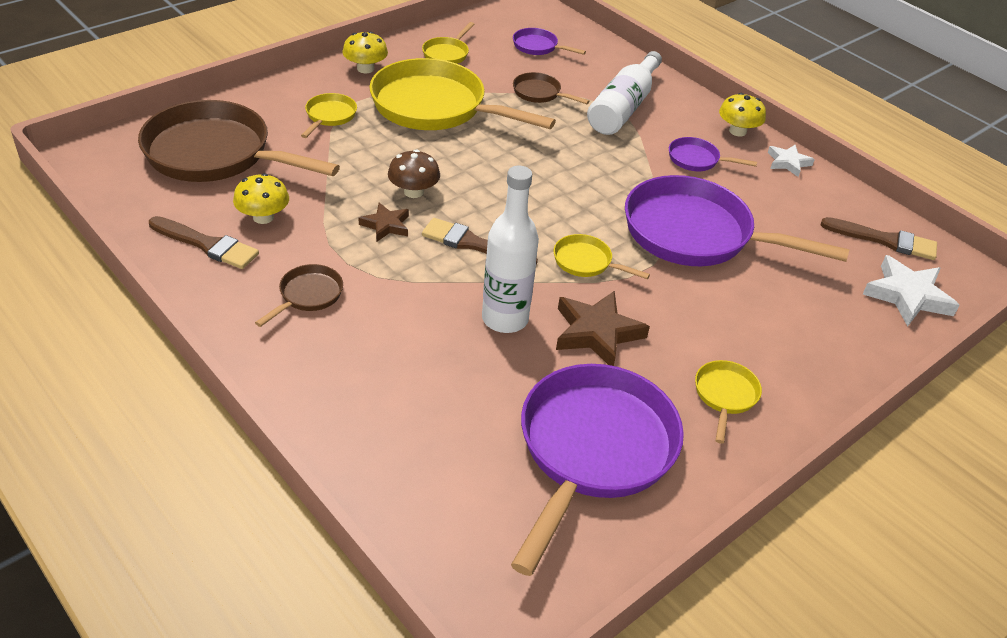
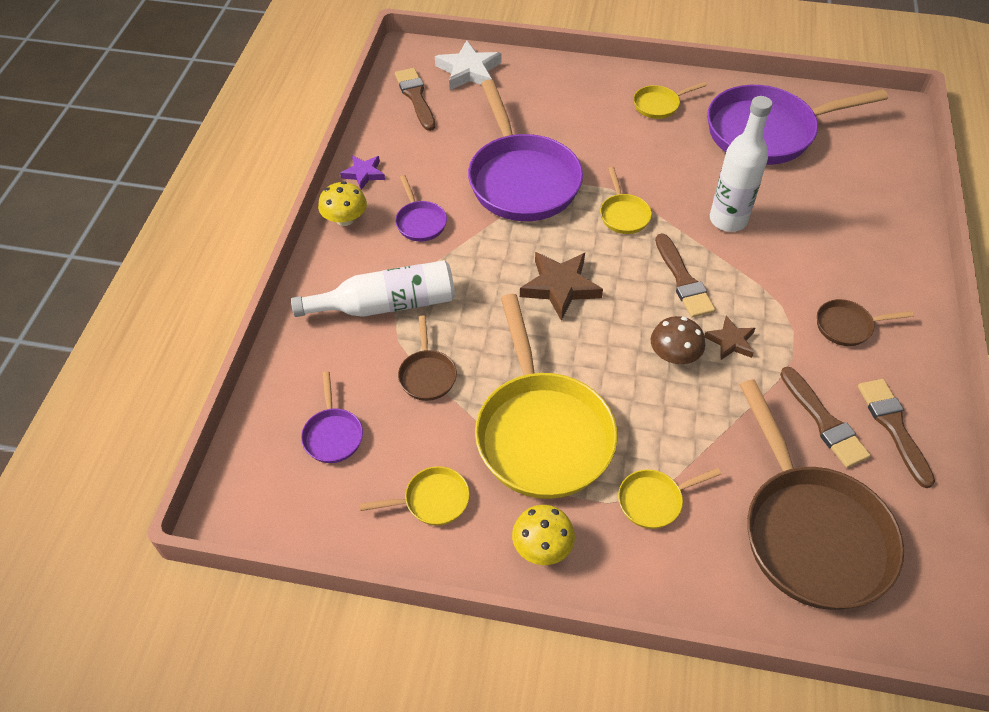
camera: 125 degrees left, 10 degrees up
yellow mushroom [233,173,289,224] -> brown brush [780,367,871,468]
brown star [556,291,650,366] -> brown star moved to [520,252,603,321]
white star [768,145,815,177] -> purple star [340,155,385,190]

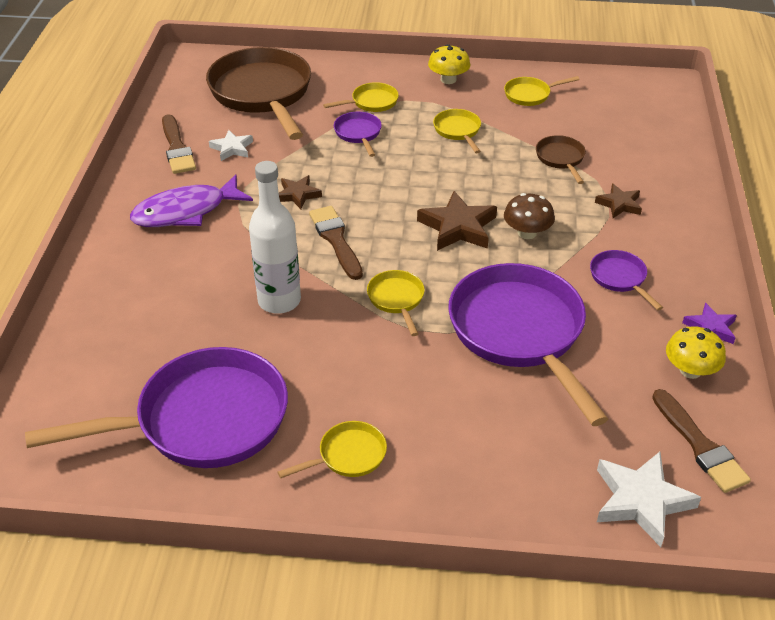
camera: 175 degrees right, 10 degrees down
white bottle [291,260,455,317] -> brown star [595,183,642,218]
purple pan [301,371,363,463] -> purple pan moved to [334,112,382,157]
yellow mushroom [318,181,367,226] -> yellow mushroom moved to [666,326,726,379]
yellow pan [475,294,617,499] -> yellow pan [433,109,481,153], size x0.44
brown mushroom [651,316,705,364] -> brown mushroom moved to [504,193,555,239]
brown brush [780,367,871,468] -> white star [209,130,253,161]
brown pan [817,299,914,346] -> purple fish [130,174,253,227]

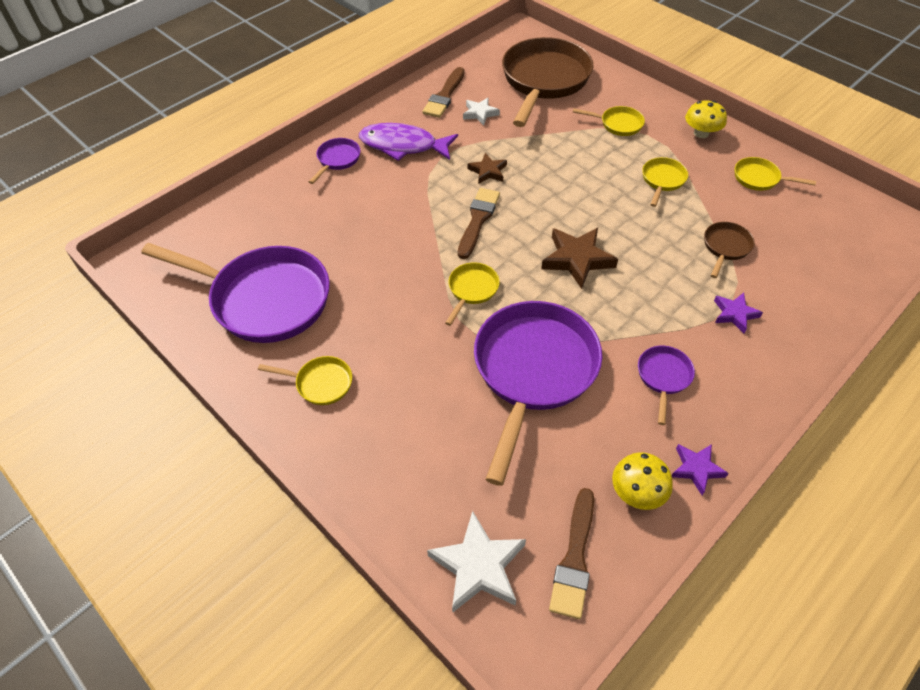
camera: 40 degrees right, 10 degrees up
white bottle [249,161,301,314] -> none
purple pan [334,112,382,157] -> purple pan moved to [309,138,360,184]
brown mushroom [504,193,555,239] -> none
brown star [595,183,642,218] -> purple star [714,293,763,333]

